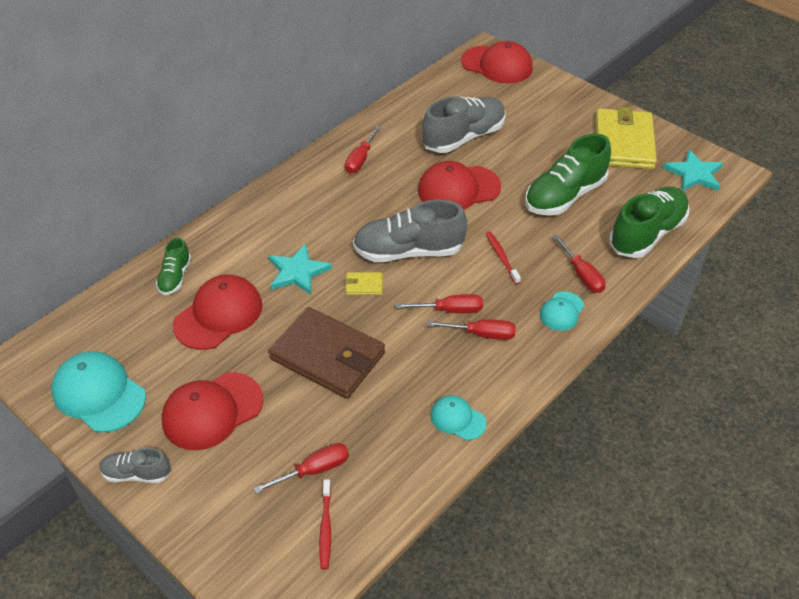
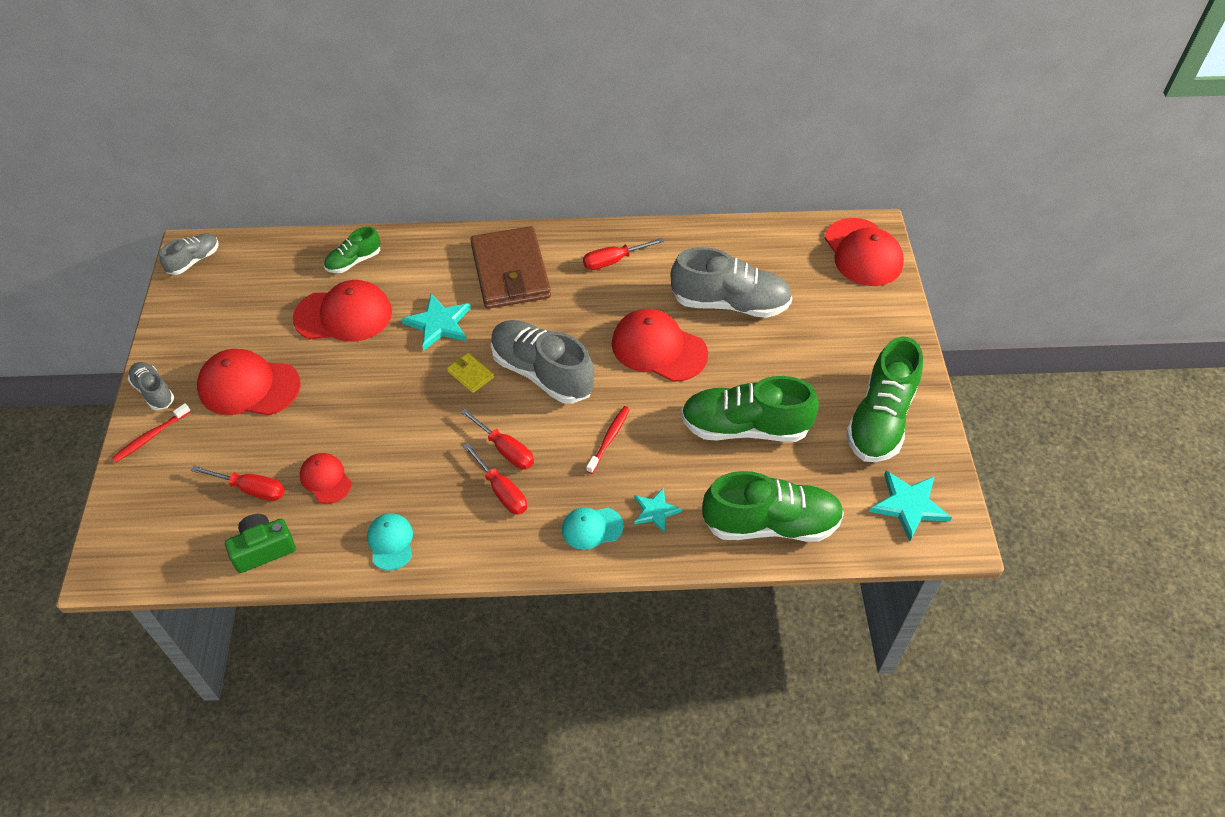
camera: 45 degrees right, 5 degrees up
turquoise cap [52,351,146,433] -> none
brown wallet [269,307,385,399] -> brown wallet moved to [470,226,551,309]
red toothbrush [319,479,331,570] -> red toothbrush moved to [112,403,191,463]
red screwdriver [553,235,606,293] -> turquoise star [634,487,682,533]
yellow wallet [596,107,657,169] -> green shoe [846,336,923,462]
none -> grey shoe [159,233,219,275]
none -> green camera [225,514,296,573]
none -> red cap [300,453,352,504]

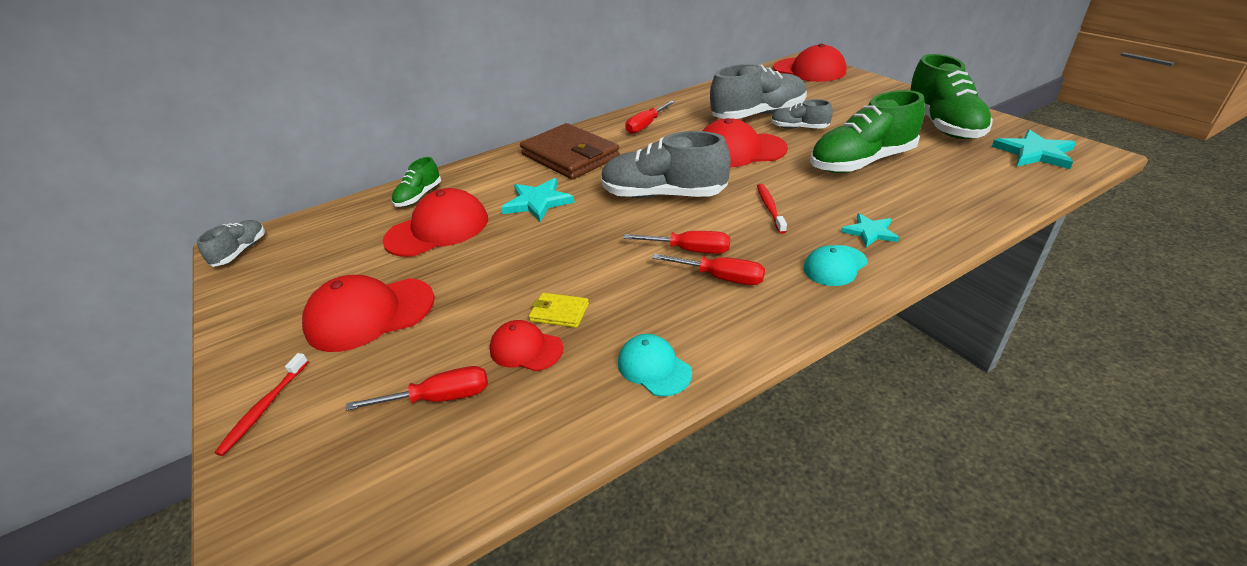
camera: 25 degrees left, 15 degrees down
grey shoe [128,362,174,410] -> grey shoe moved to [771,99,833,129]
green camera [225,514,296,573] -> none
yellow wallet [447,353,494,393] -> yellow wallet moved to [529,293,589,328]
green shoe [702,471,844,542] -> none

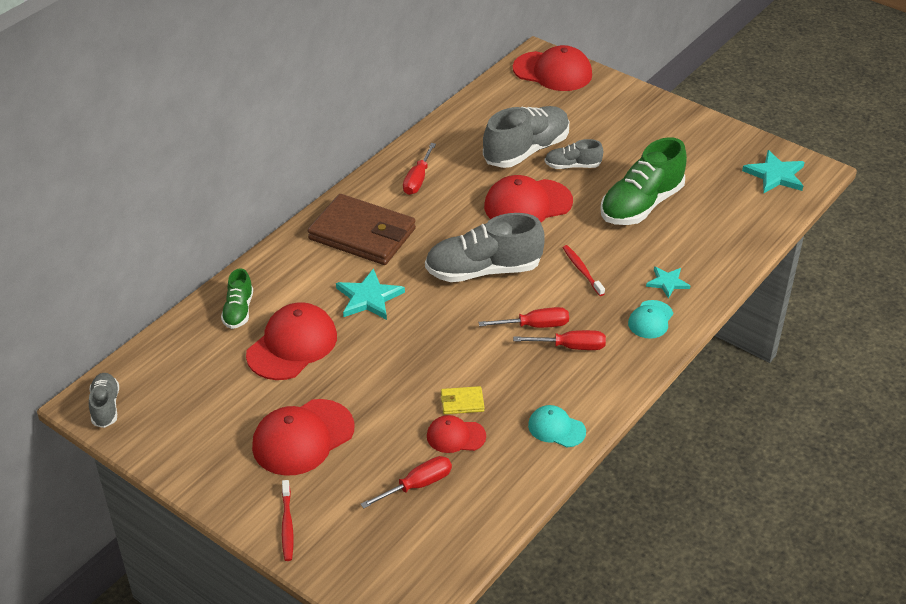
camera: 25 degrees left, 5 degrees up
green shoe [910,54,993,139] -> none

